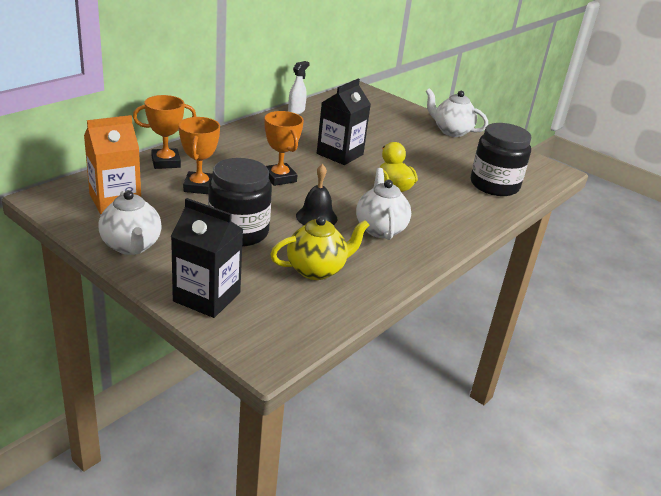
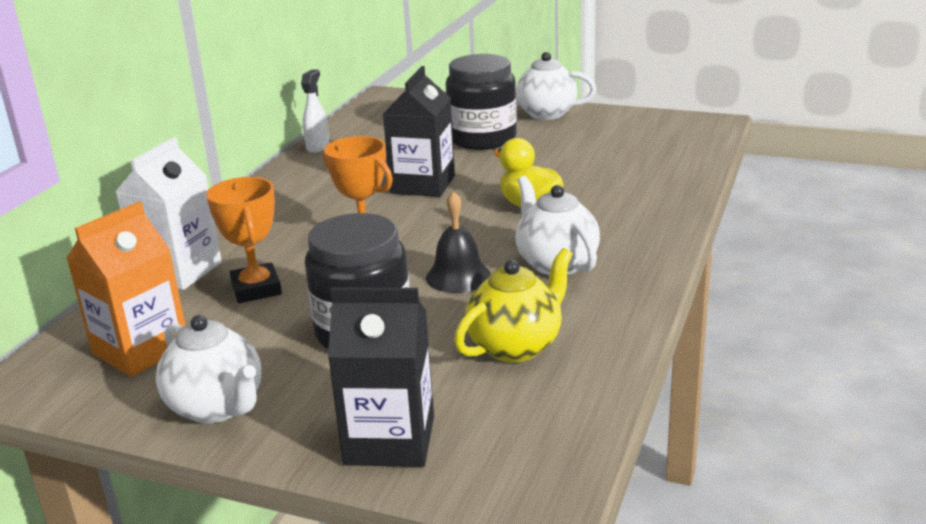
camera: 15 degrees left, 5 degrees down
orange trophy [133,95,196,169] -> white carton [115,137,222,290]
black jar [471,123,531,196] -> black jar moved to [446,54,517,150]

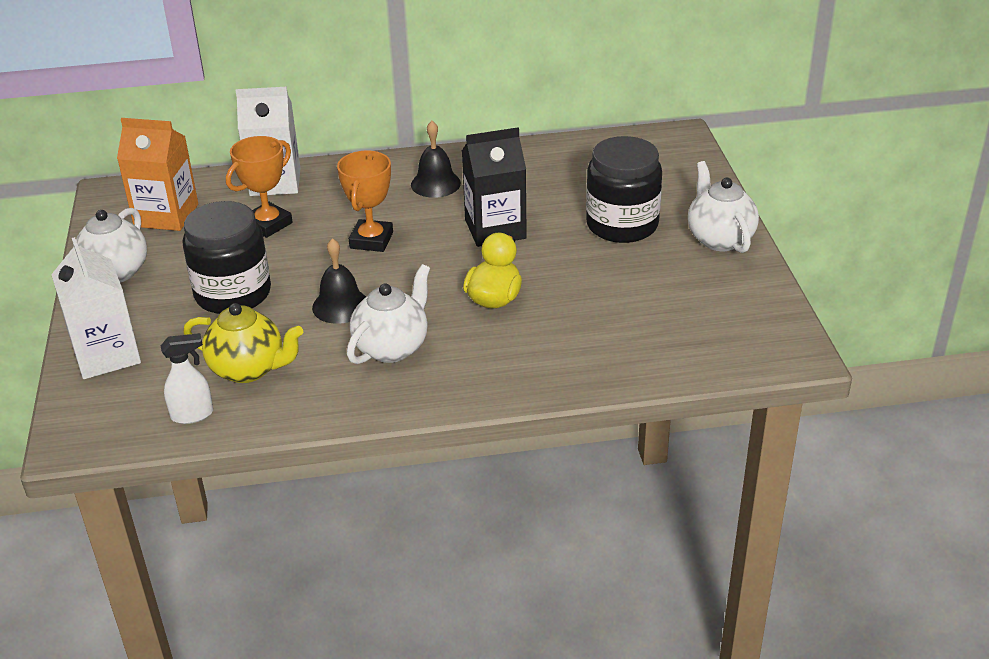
camera: 60 degrees right, 10 degrees up
white spray bottle [301,69,329,153] -> white spray bottle moved to [161,333,213,424]
black carton [328,288,434,467] -> white carton [51,237,141,379]
none -> black bell [411,121,461,198]

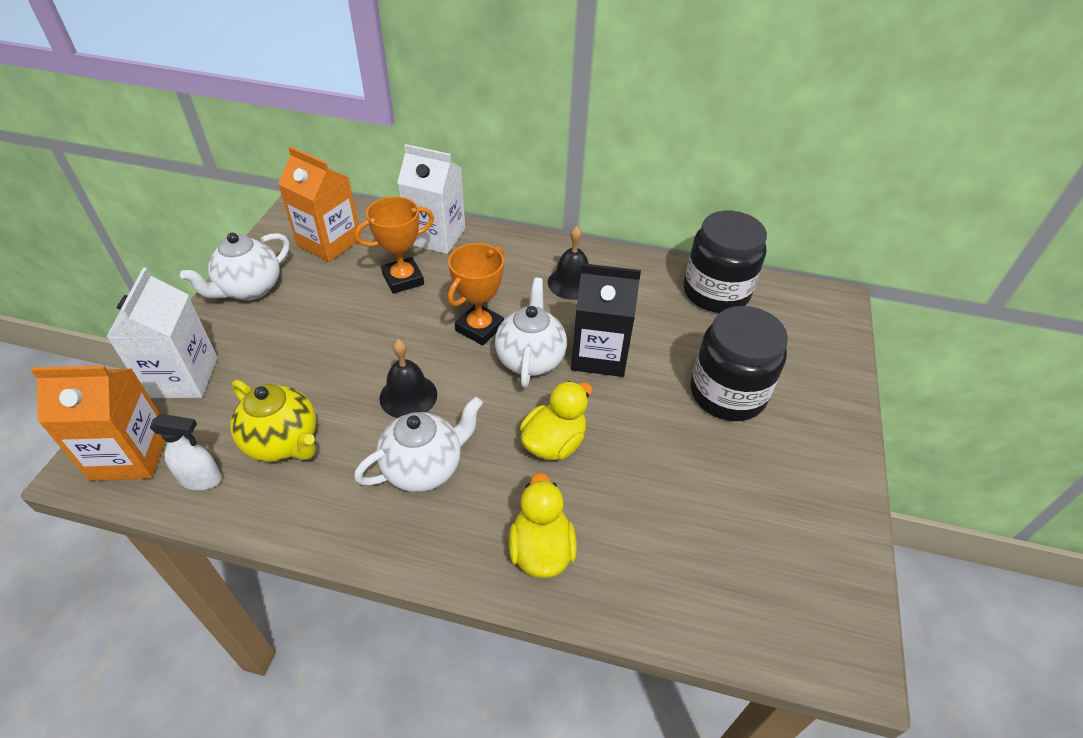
camera: 20 degrees right, 10 degrees up
black jar [182,201,271,314] -> black jar moved to [684,211,767,313]
white teapot [688,161,759,253] -> white teapot moved to [495,278,567,388]
none -> orange carton [30,366,166,481]
none -> yellow duck [508,473,577,578]

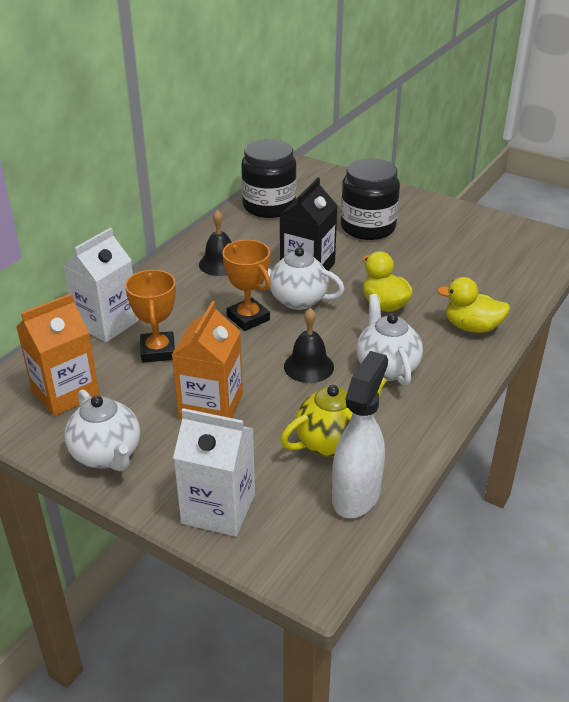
camera: 70 degrees left, 10 degrees down
orange carton [30,366,166,481] -> orange carton moved to [172,301,243,419]
white spray bottle [150,414,222,490] -> white spray bottle [332,351,388,518], size x1.72

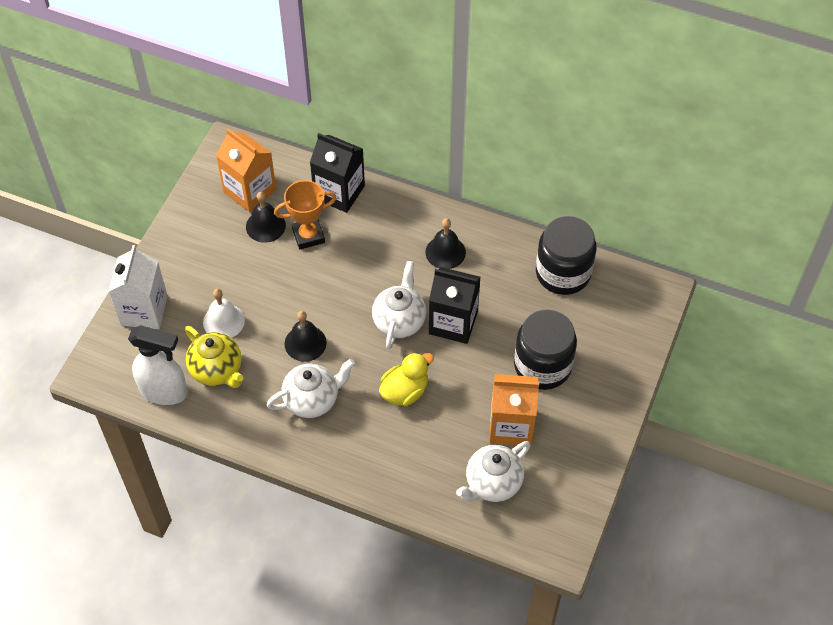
camera: 80 degrees right, 20 degrees up
white carton [63,228,139,342] -> black carton [310,133,365,213]
white teapot [65,389,140,471] -> white teapot moved to [456,441,530,502]
orange carton [172,301,243,419] -> orange carton moved to [489,374,539,446]
orange trophy [222,240,271,331] -> none
yellow duck [437,277,510,333] -> none
none -> white bell [203,289,245,338]
none -> black bell [246,192,286,243]

